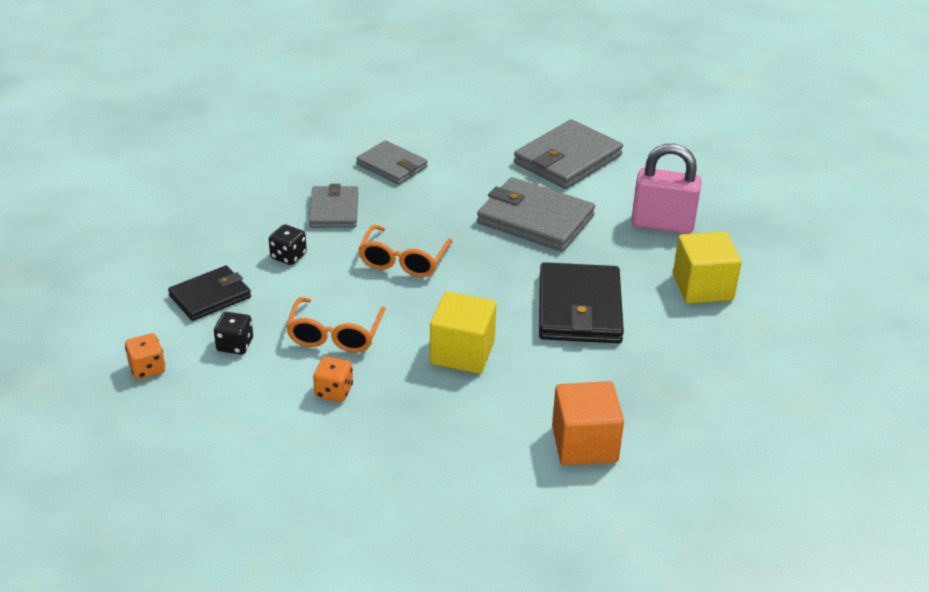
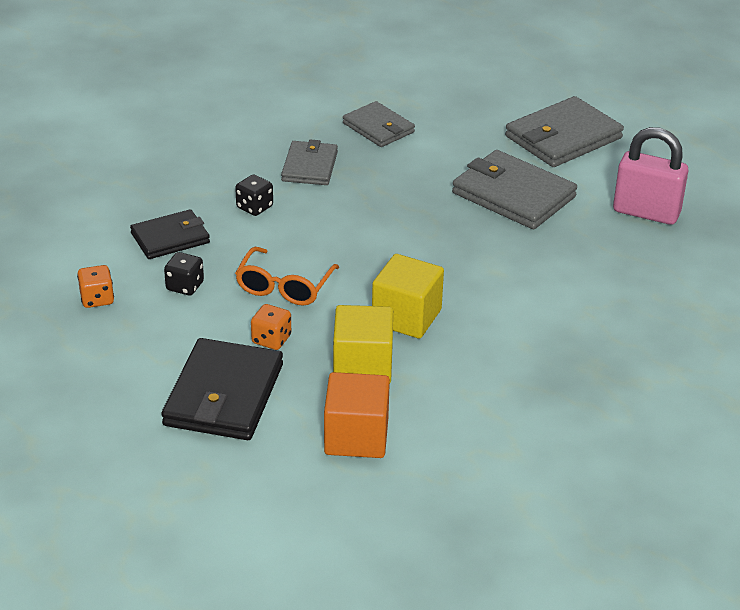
camera: 10 degrees right, 0 degrees up
orange glasses [359,225,453,277] -> none
black wallet [539,262,624,343] -> black wallet moved to [161,338,283,440]
orange cube [552,381,624,465] -> orange cube moved to [324,372,390,458]
yellow cube [673,232,742,303] -> yellow cube moved to [333,305,393,383]

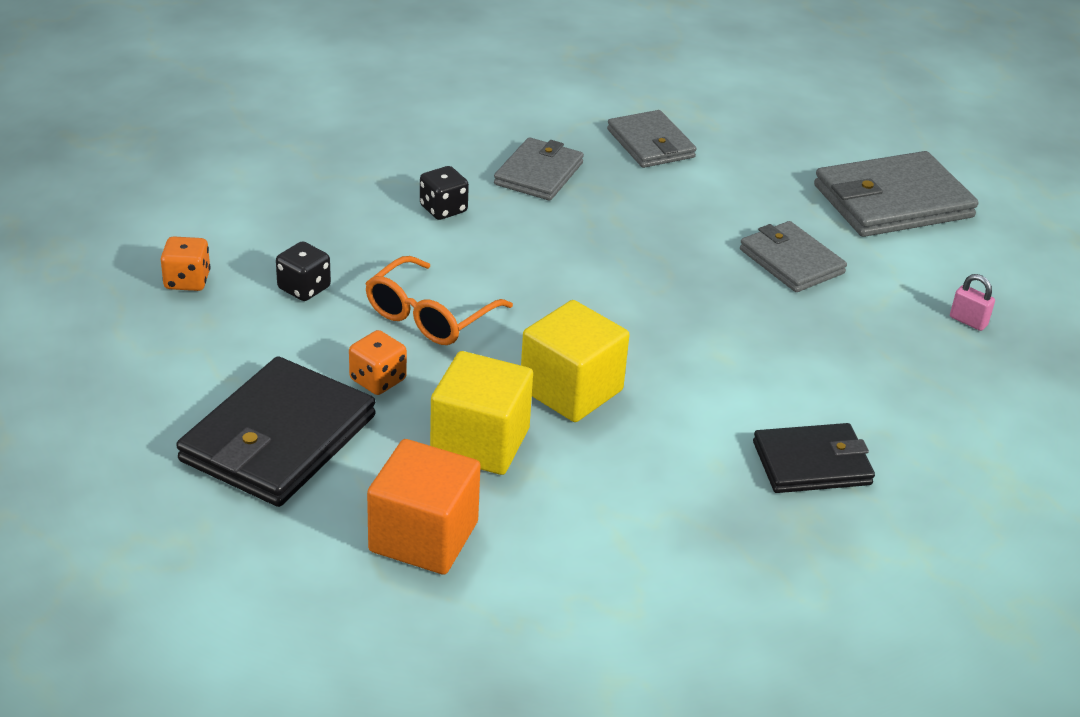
camera: 15 degrees right, 0 degrees up
black wallet [130,209,210,259] -> black wallet moved to [753,423,875,493]
grey wallet [452,150,577,229] -> grey wallet [740,221,847,292], size x0.63
pink padlock [613,127,688,225] -> pink padlock [950,274,995,331], size x0.40

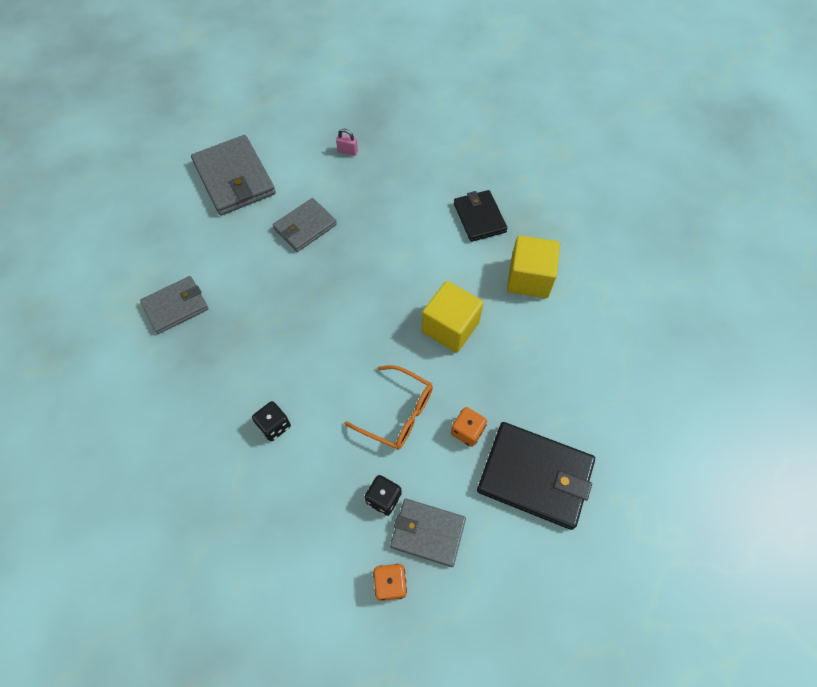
camera: 95 degrees left, 25 degrees up
orange cube [367,439,481,575] -> none
yellow cube [430,351,533,475] -> yellow cube moved to [507,235,560,298]
grey wallet [494,137,584,201] -> grey wallet moved to [390,499,466,567]
pink padlock [950,274,995,331] -> pink padlock turned 75 degrees clockwise [336,129,358,156]

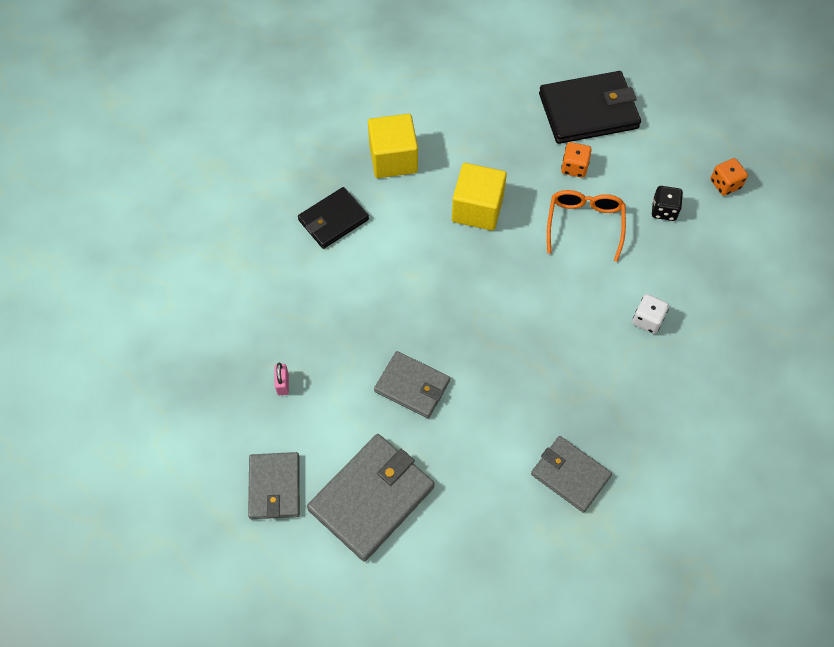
camera: 110 degrees left, 0 degrees up
black dice [252,401,291,441] -> white dice [632,294,669,334]
grey wallet [390,499,466,567] -> grey wallet moved to [248,452,300,519]
black wallet [477,422,595,530] -> black wallet turned 75 degrees clockwise [539,71,641,144]

